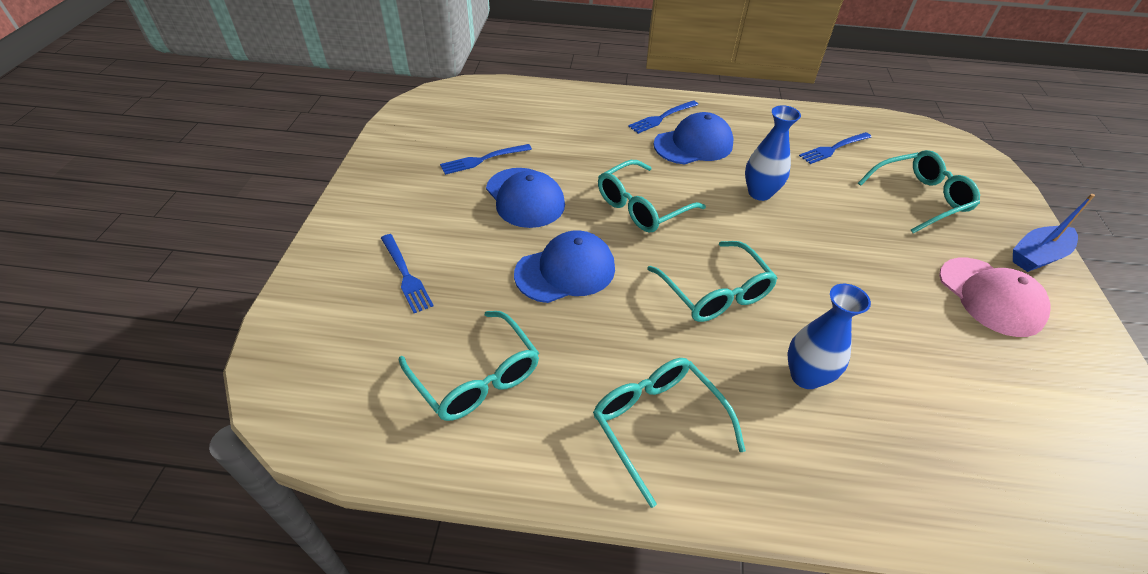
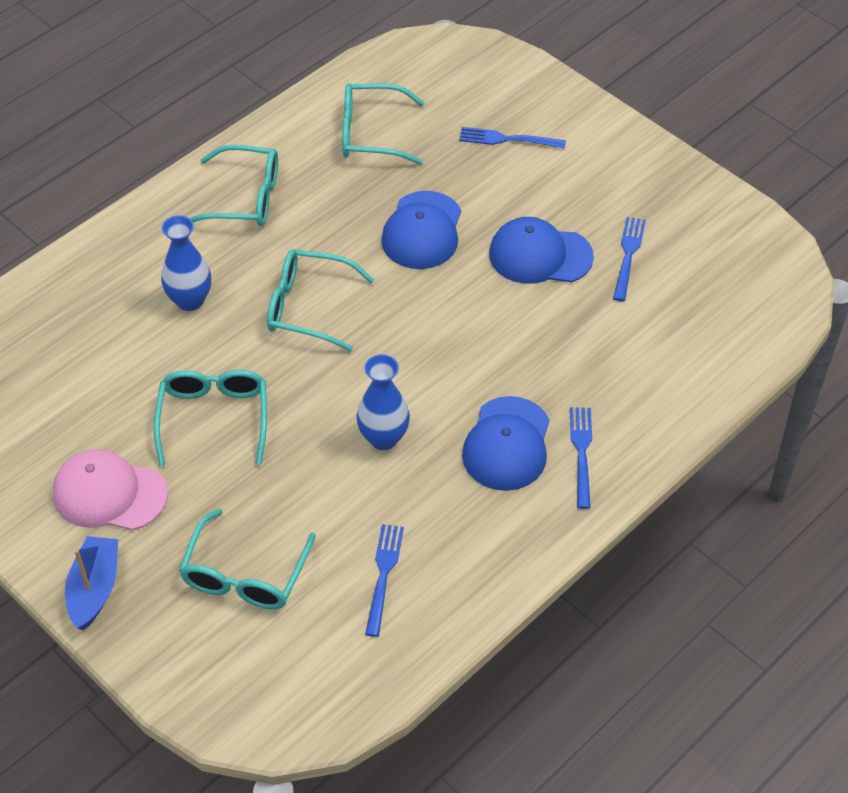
camera: 130 degrees right, 5 degrees up
turquoise glasses [598,160,706,233] -> turquoise glasses moved to [154,370,267,466]

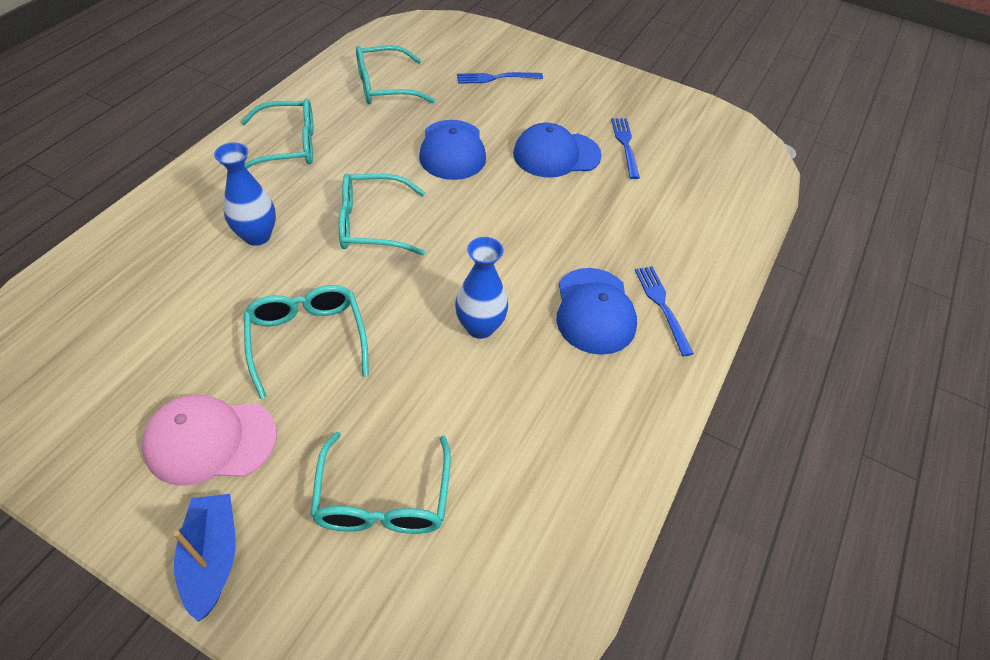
camera: 20 degrees left, 0 degrees up
blue fork [365,524,404,637] -> none

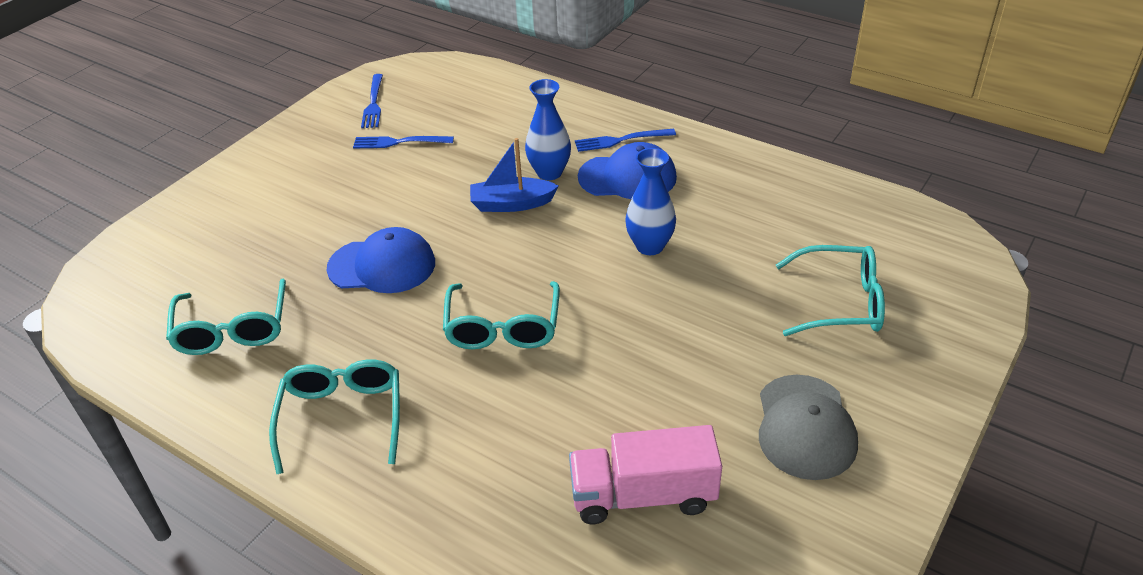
camera: 80 degrees left, 10 degrees down
pink cap [142,394,277,486] -> grey cap [759,375,858,480]
blue boat [173,494,236,622] -> blue boat moved to [470,138,558,212]
blue vase [214,142,276,246] -> blue vase moved to [525,79,571,180]
turquoise glasses [244,285,369,399] -> none
blue fork [457,72,543,84] -> blue fork moved to [361,74,383,128]
blue cap [513,123,602,178] -> none
none -> pink truck [569,425,722,524]

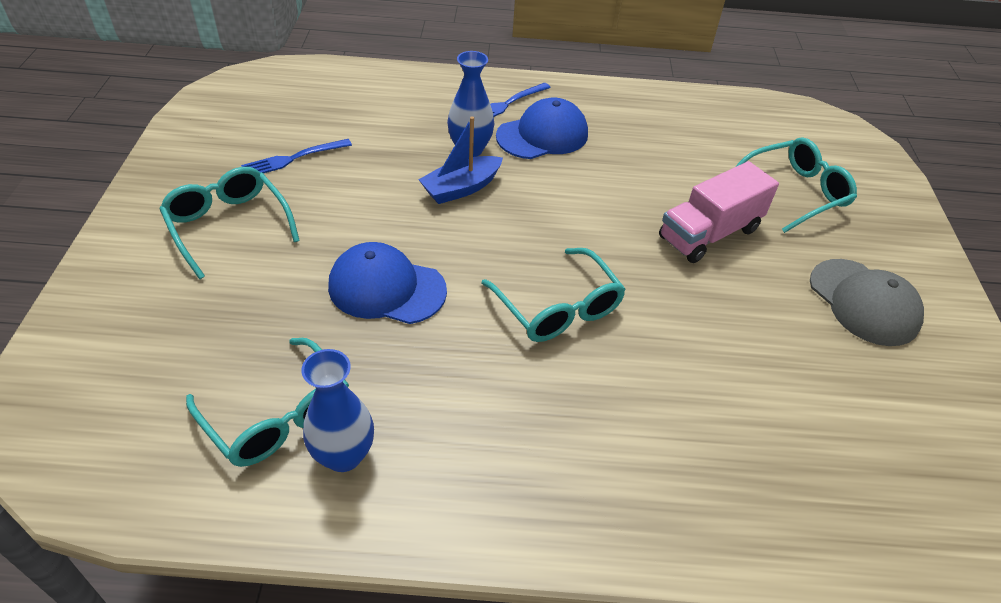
camera: 35 degrees left, 5 degrees up
turquoise glasses [269,359,400,475] -> turquoise glasses moved to [159,167,300,279]
blue cap [326,227,435,293] -> blue cap turned 135 degrees counterclockwise [328,242,447,324]
blue fork [361,74,383,128] -> none
pink truck [569,425,722,524] -> pink truck moved to [659,161,779,263]
blue vase [625,148,676,255] -> blue vase moved to [301,349,374,472]

